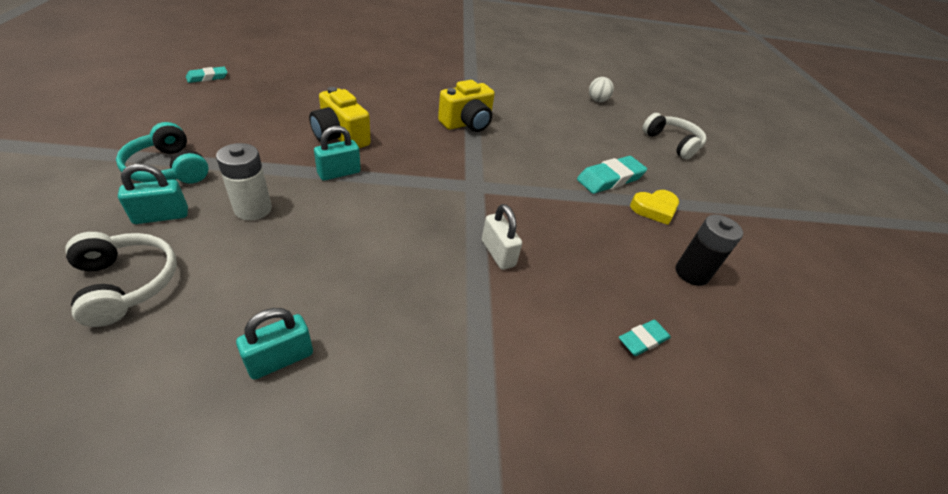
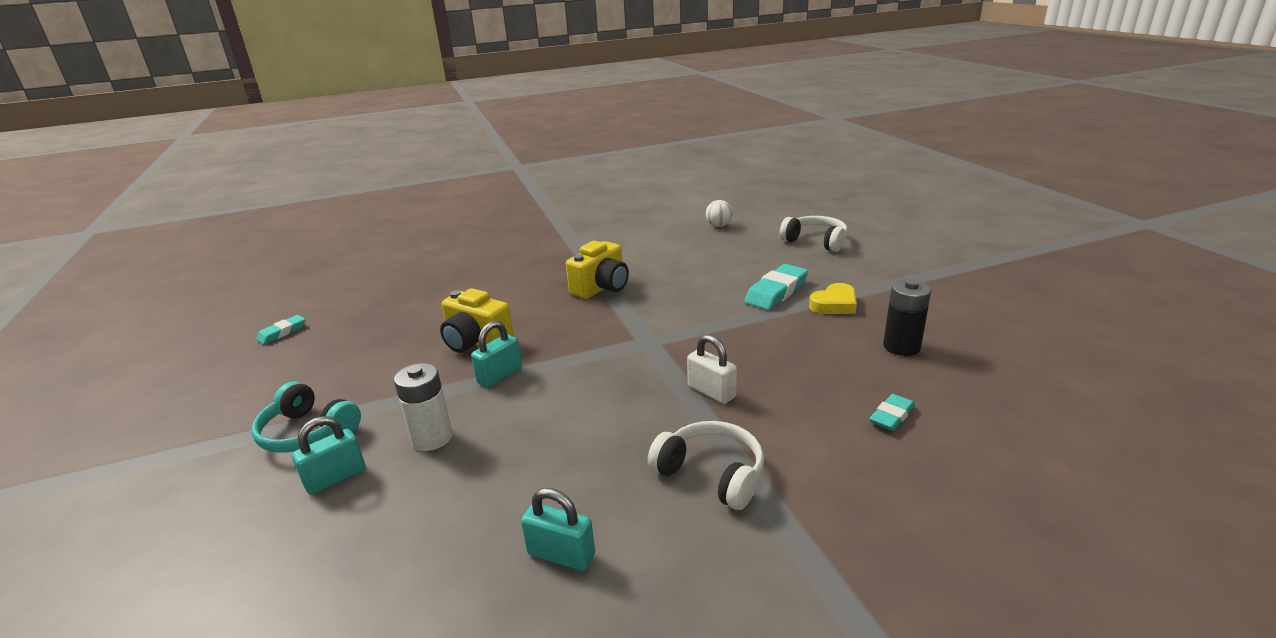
camera: 10 degrees left, 15 degrees down
white headphones [66,232,177,327] -> white headphones moved to [648,421,764,510]
turquoise padlock [236,308,313,380] -> turquoise padlock turned 75 degrees clockwise [521,488,595,571]

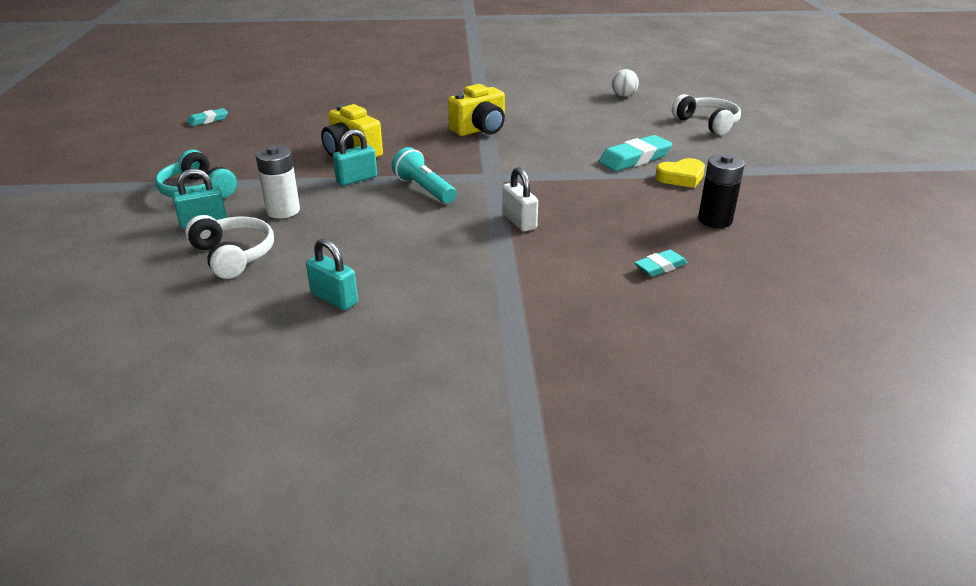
camera: 15 degrees right, 5 degrees up
white headphones [648,421,764,510] -> white headphones moved to [185,215,274,279]
none -> turquoise flashlight [392,147,456,204]

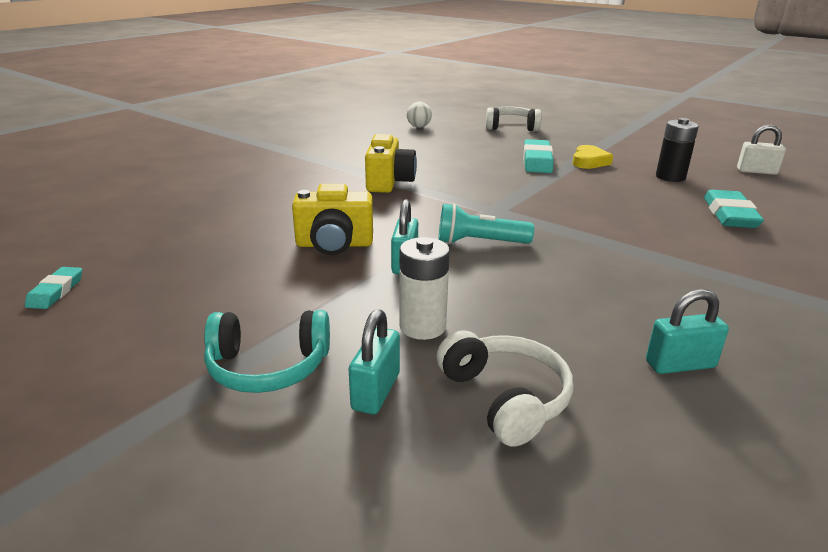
camera: 50 degrees left, 5 degrees down
white headphones [185,215,274,279] -> white headphones turned 60 degrees clockwise [436,330,573,446]
white padlock [502,167,538,232] -> white padlock moved to [737,124,786,175]
turquoise eraser [634,250,687,277] -> turquoise eraser [704,190,764,228], size x1.73

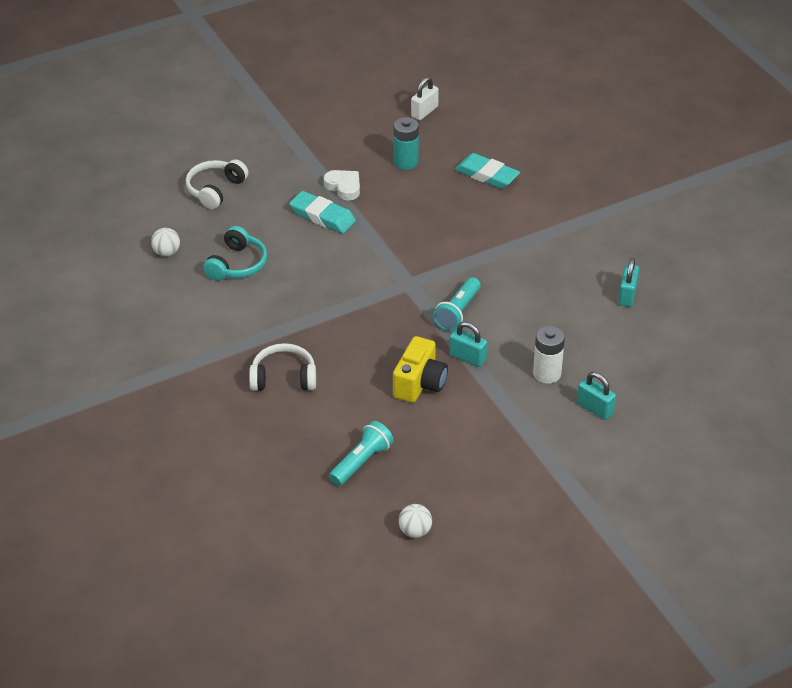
camera: 65 degrees left, 15 degrees up
turquoise eraser [25,267,82,309] -> white ball [398,504,432,538]
turquoise headphones [204,310,330,393] -> turquoise headphones moved to [203,226,267,281]
yellow camera [365,134,417,193] -> none
white headphones [436,330,573,446] -> white headphones moved to [249,343,316,391]
yellow heart [573,145,613,169] -> white heart [324,170,360,200]
black battery [656,118,699,182] -> turquoise battery [394,117,419,170]
none -> turquoise flashlight [329,421,394,486]

